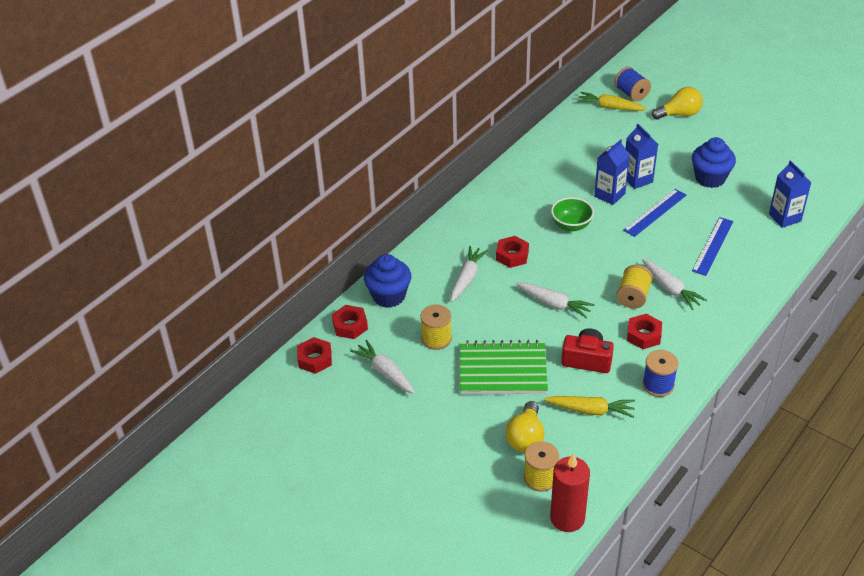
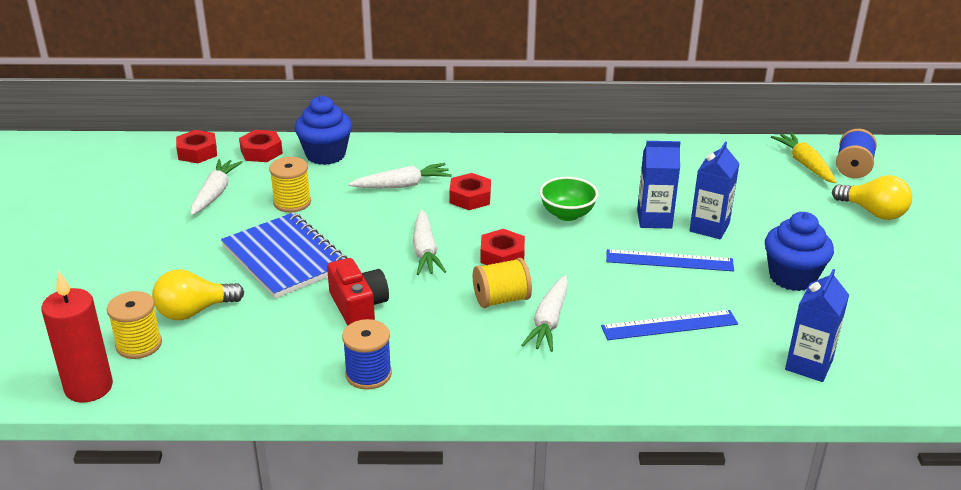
camera: 50 degrees right, 10 degrees down
green notebook [460,340,548,394] -> blue notebook [221,212,347,299]
yellow carrot [544,396,635,418] -> none
red nut [627,314,662,349] -> red nut moved to [480,229,525,265]

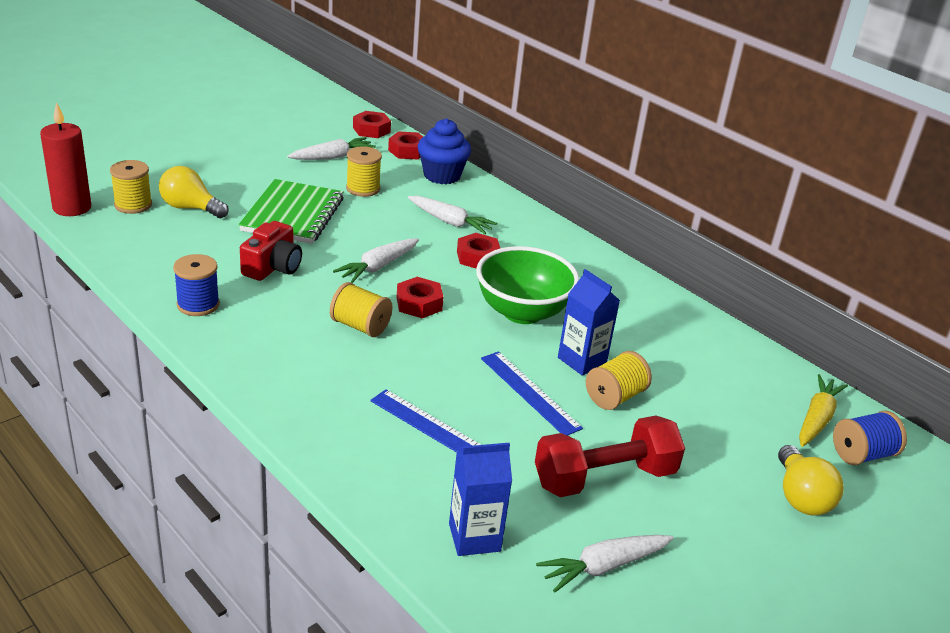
camera: 45 degrees right, 0 degrees up
blue notebook [221,212,347,299] -> green notebook [239,179,344,244]
white carrot [521,275,568,352] -> white carrot moved to [536,535,674,593]
green bowl [539,177,598,221] -> green bowl [476,246,579,324], size x1.65
blue carton [689,141,740,239] -> yellow spool [586,351,652,410]
blue cupcake [765,212,834,291] -> red dumbbell [535,416,685,497]

